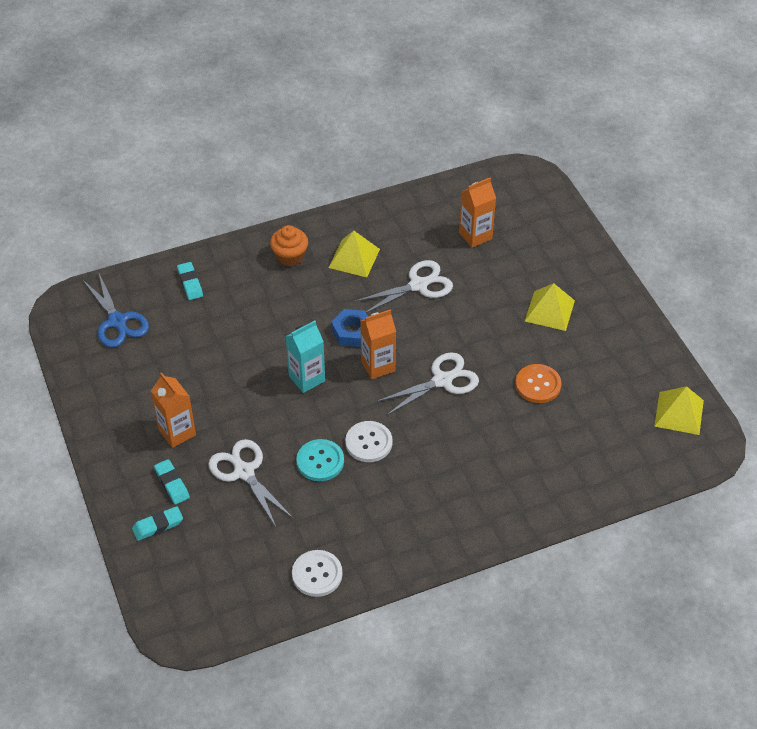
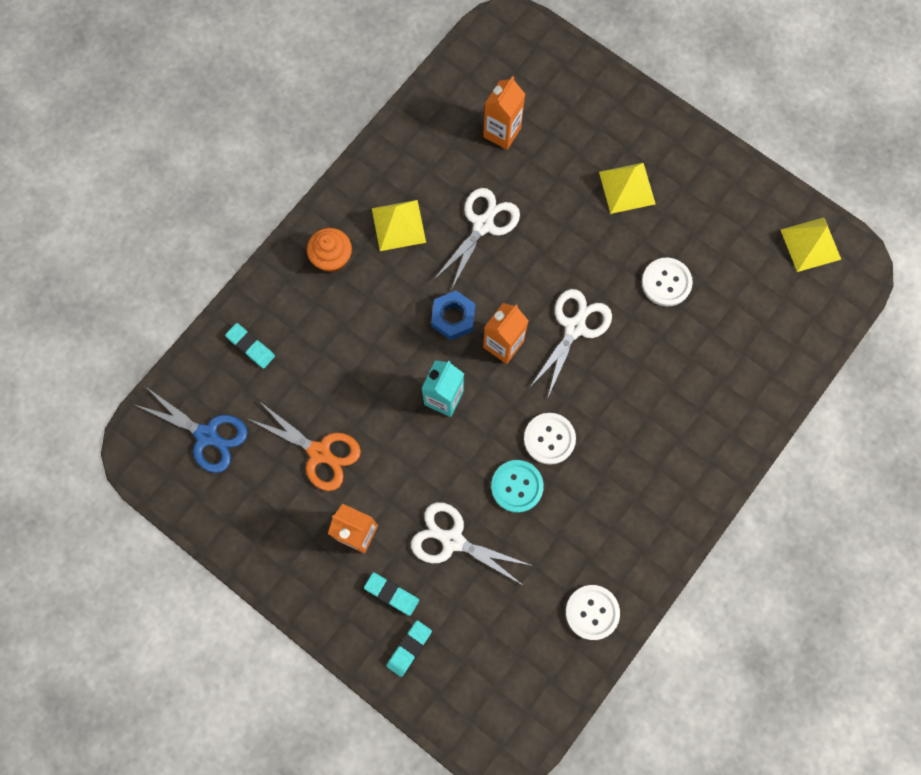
camera: 30 degrees left, 25 degrees up
orange button [515,364,561,403] -> white button [642,258,693,306]
none -> orange scissors [248,401,361,491]

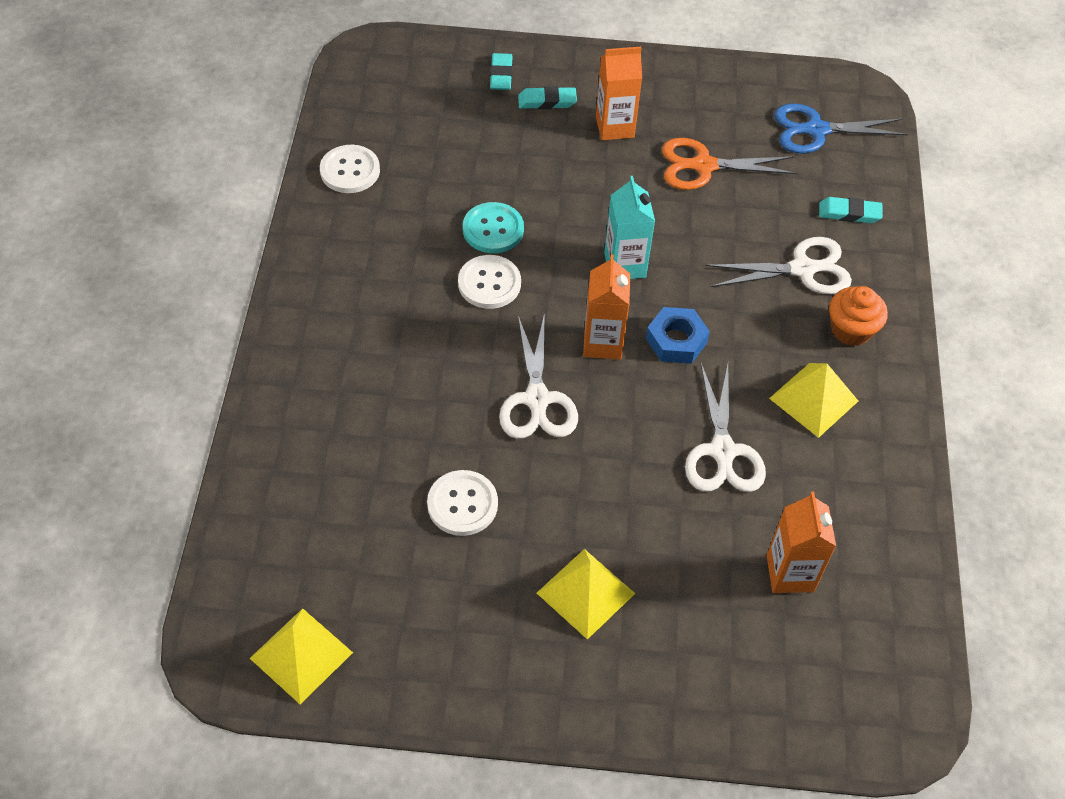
camera: 145 degrees right, 20 degrees down
white scissors [411,502,533,586] -> white scissors moved to [706,237,852,294]

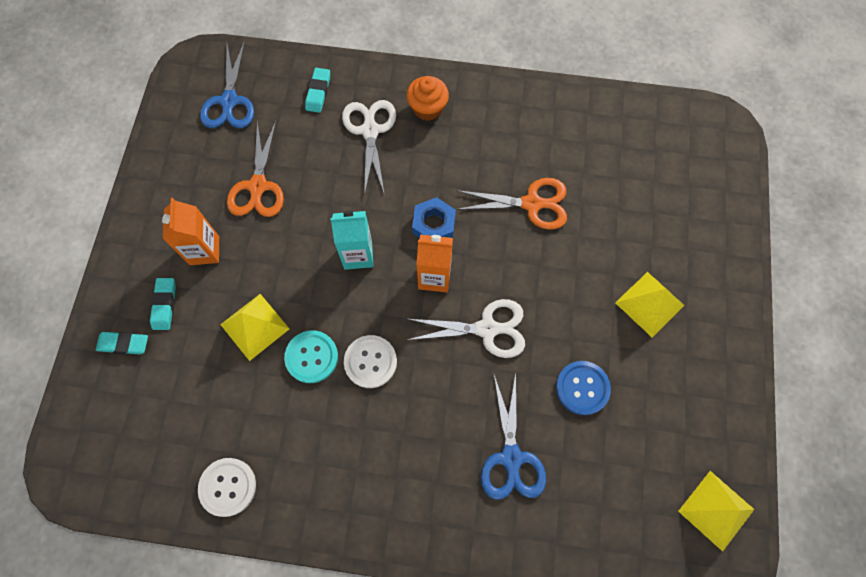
camera: 85 degrees left, 15 degrees up
white button [427,470,498,536] -> blue button [556,361,611,415]
white scissors [685,363,766,492] -> orange scissors [456,178,567,229]
orange carton [767,492,836,593] -> none
yellow pyramid [769,363,858,438] -> yellow pyramid moved to [220,294,289,361]
none -> blue scissors [481,372,546,500]

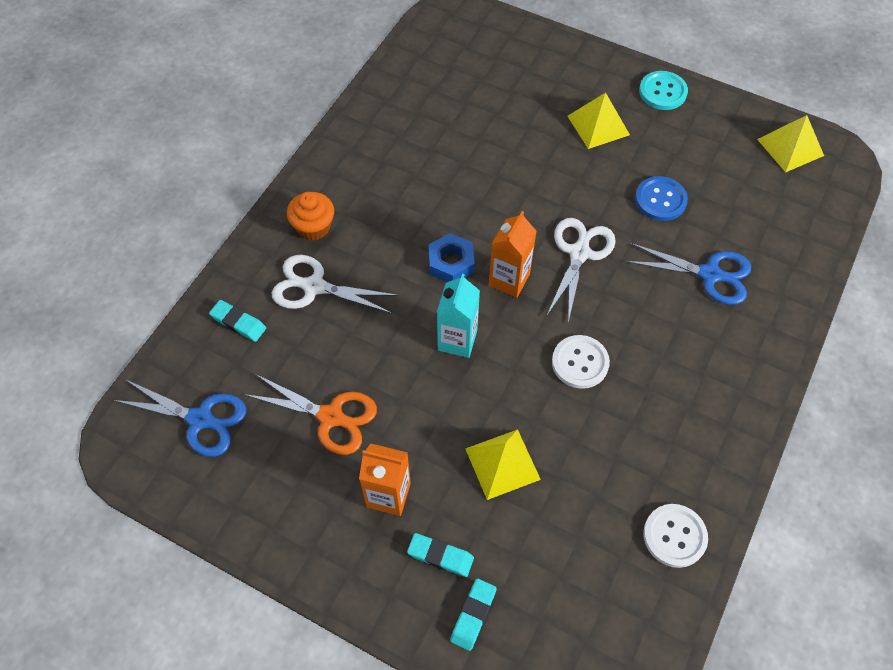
camera: 70 degrees left, 10 degrees down
turquoise button [284,330,338,383] -> turquoise button moved to [639,71,688,110]
orange scissors [456,178,567,229] -> none

